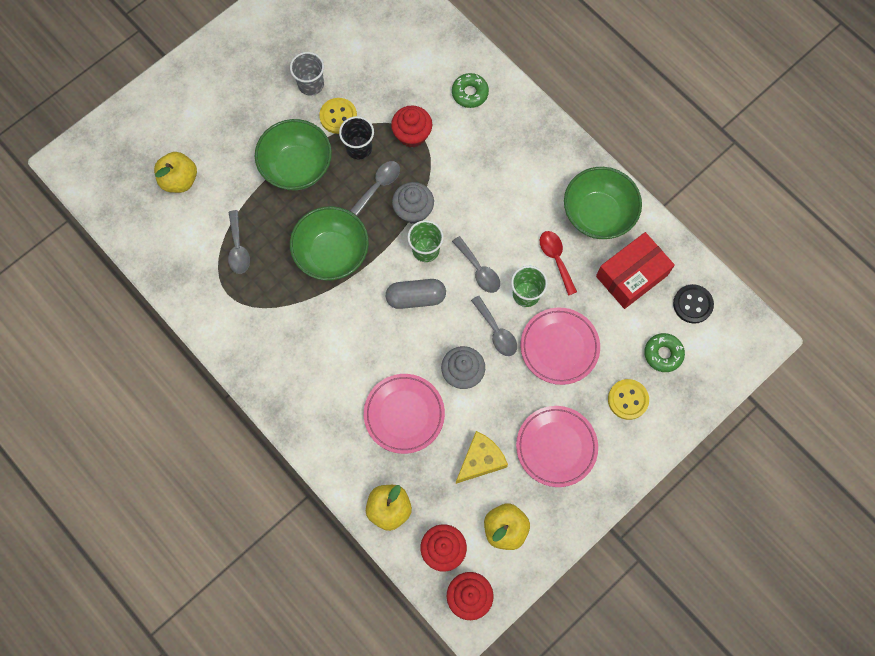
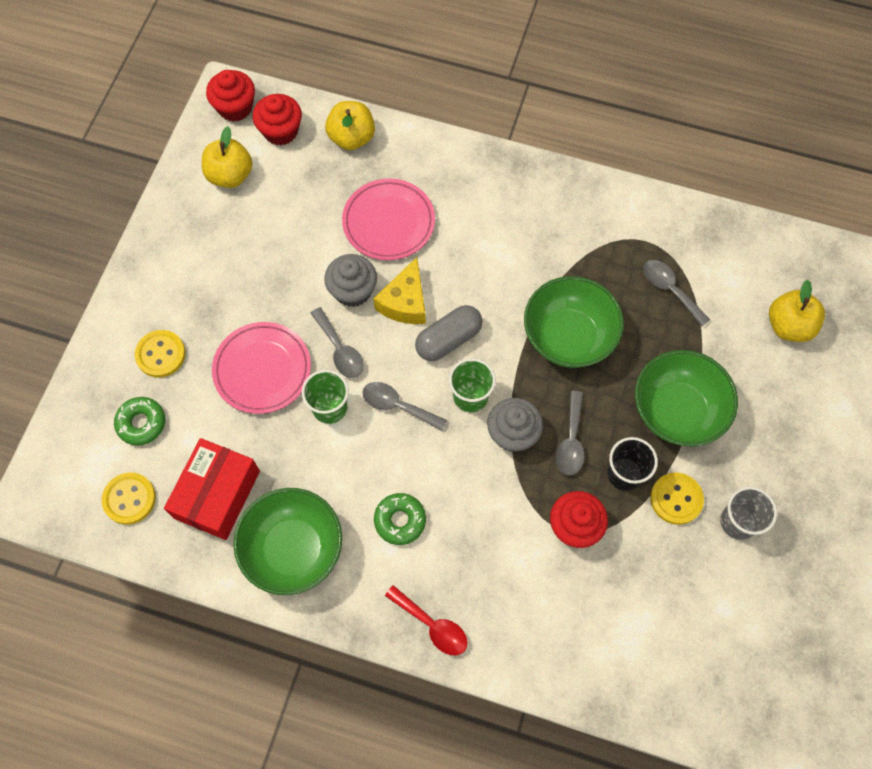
camera: 150 degrees right, 5 degrees down
green donut [452,73,489,108] -> green donut moved to [374,493,426,545]
yellow cheese [456,431,508,484] -> yellow cheese moved to [373,257,426,324]
grey spoon [471,296,517,356] -> grey spoon turned 150 degrees counterclockwise [311,307,364,378]
pink plate [516,406,598,487] -> none
red spoon [540,231,577,296] -> red spoon moved to [385,585,467,655]
black button [673,284,714,324] -> yellow button [102,472,156,525]

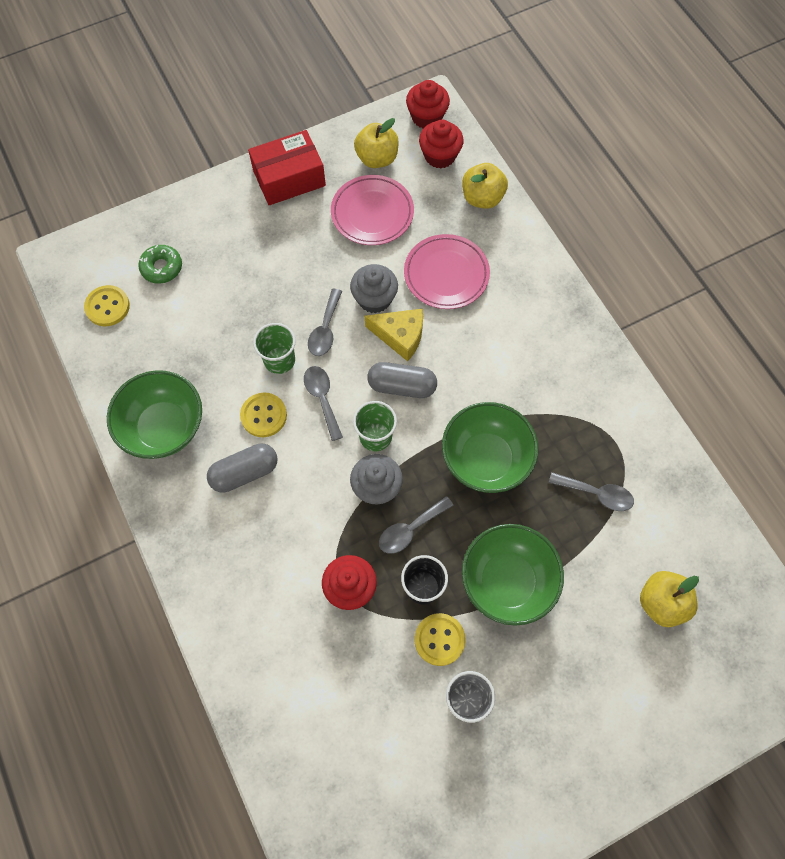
camera: 45 degrees right, 0 degrees up
yellow button [135,330,186,378] -> yellow button moved to [240,393,287,437]
red box [164,438,260,540] -> red box moved to [248,130,326,205]
pink plate [212,322,311,414] -> pink plate moved to [331,175,414,245]
yellow cheese [373,257,426,324] -> yellow cheese turned 135 degrees counterclockwise [365,309,423,361]
green donut [374,493,426,545] -> grey capsule [207,444,277,493]
red spoon [385,585,467,655] -> none
grey spoon [643,260,710,326] -> grey spoon turned 105 degrees clockwise [549,472,634,511]

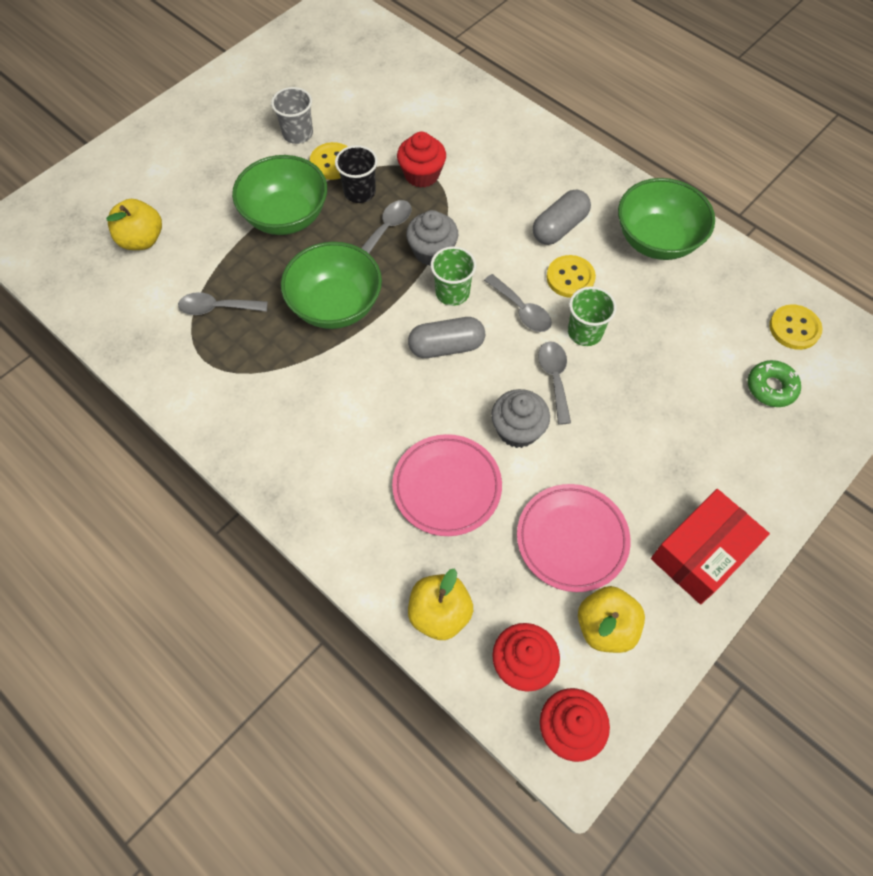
camera: 160 degrees right, 5 degrees down
yellow cheese [365,309,423,361] -> none

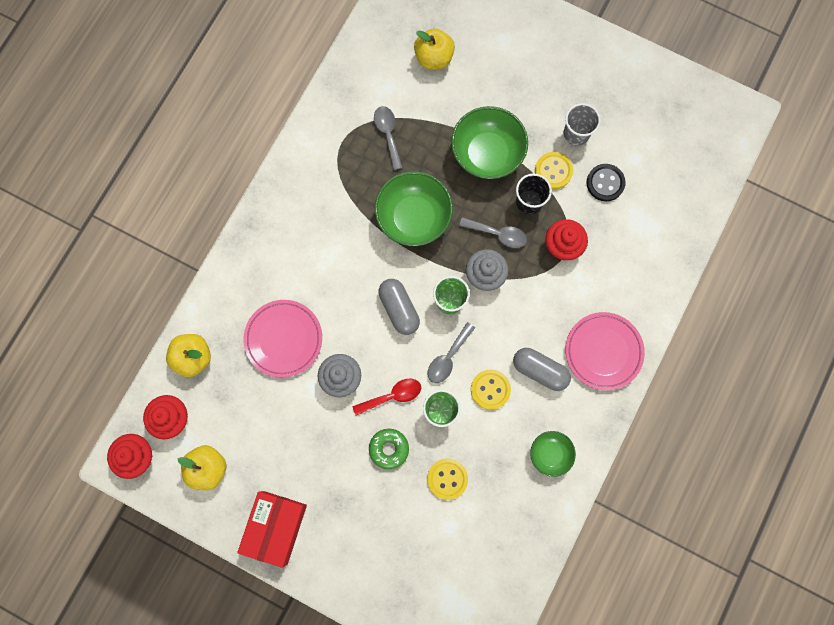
camera: 75 degrees right, 15 degrees up
pink plate [517,484,631,592] -> pink plate moved to [565,312,645,390]
grey spoon [538,341,571,425] -> red spoon [352,379,421,415]
green bowl [618,178,715,260] -> green bowl [530,431,576,477], size x0.56
red box [651,489,770,604] -> red box turned 75 degrees clockwise [237,491,307,568]
green donut [748,360,801,407] -> green donut moved to [369,429,409,469]
yellow button [769,304,823,350] -> yellow button moved to [427,459,468,500]
none -> black button [587,164,626,201]

